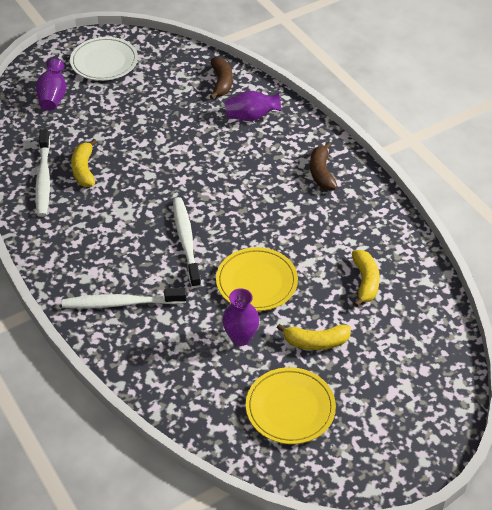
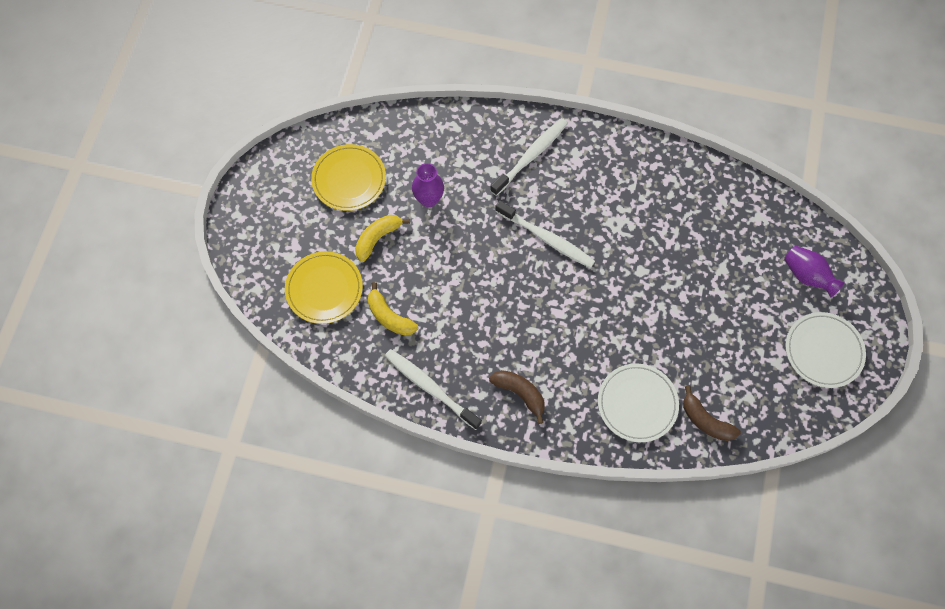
camera: 135 degrees right, 20 degrees up
white toothbrush [35,129,50,217] -> white toothbrush moved to [385,349,482,430]
yellow banana [71,139,97,187] -> none
yellow plate [216,247,298,311] -> yellow plate moved to [285,251,363,324]
purple vase [225,91,281,121] -> white plate [598,363,679,442]

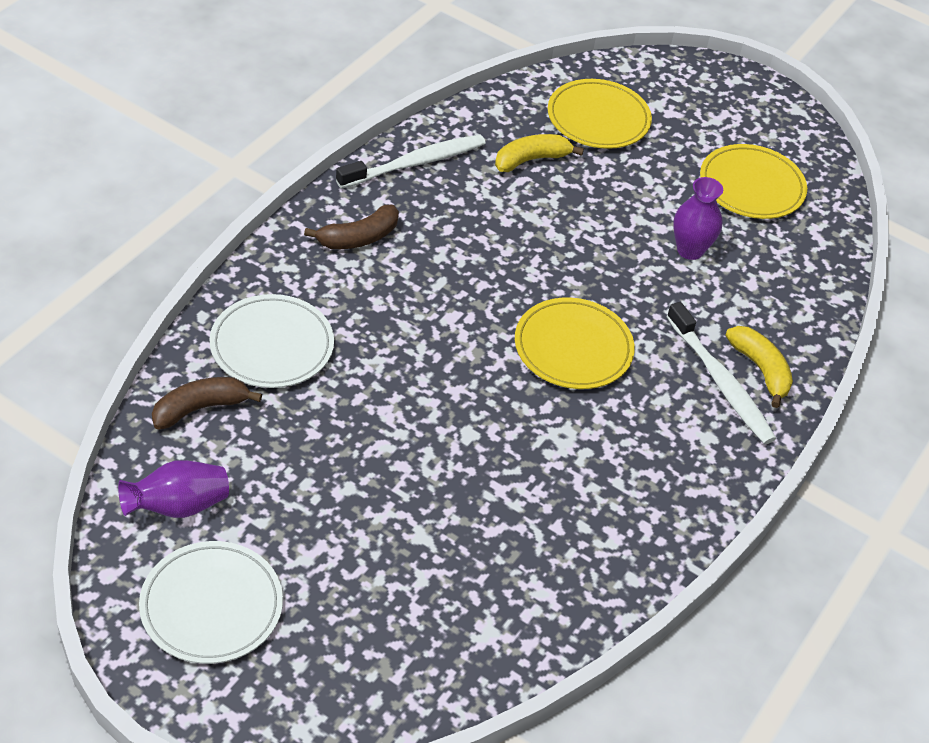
camera: 105 degrees right, 20 degrees down
yellow banana [355,215,410,262] -> yellow banana moved to [725,326,793,408]
white toothbrush [495,200,595,268] -> yellow plate [515,297,635,389]
purple vase [784,246,845,298] -> purple vase moved to [118,460,229,518]

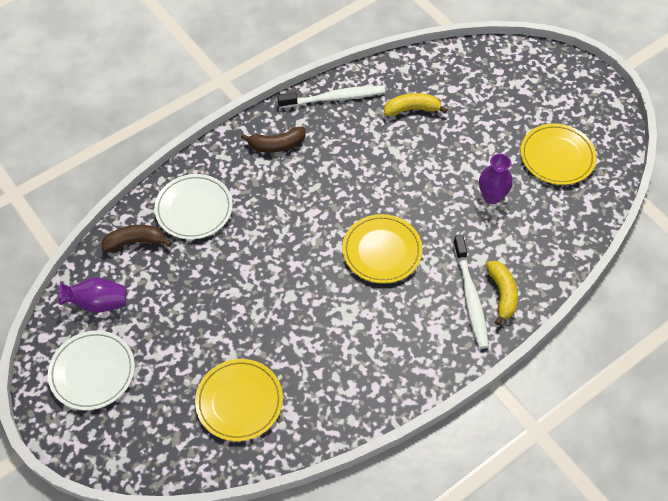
camera: 25 degrees right, 10 degrees up
yellow plate [548,79,652,149] -> yellow plate moved to [195,359,283,441]

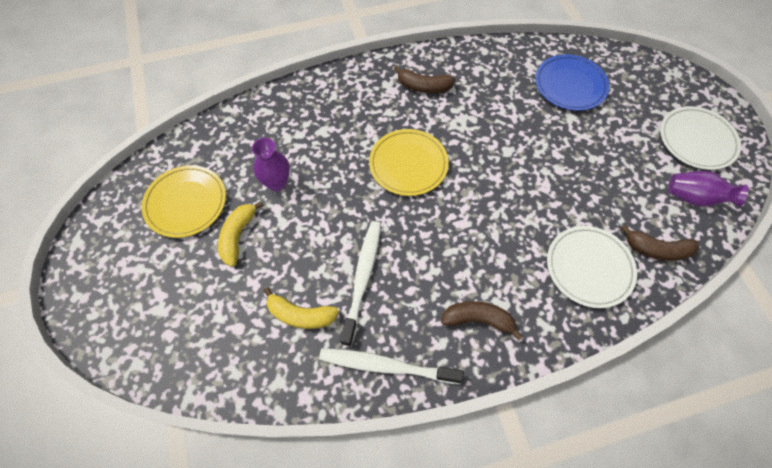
camera: 160 degrees left, 5 degrees up
yellow plate [195,359,283,441] -> blue plate [535,54,609,111]
white toothbrush [453,235,489,349] -> white toothbrush moved to [340,221,381,346]
yellow banana [486,261,518,326] -> yellow banana moved to [218,201,264,267]
none -> brown banana [393,65,455,93]

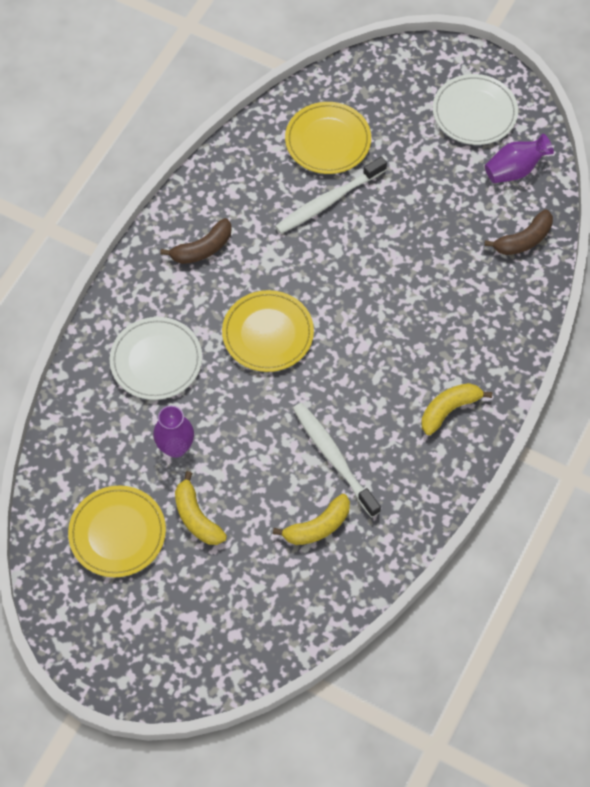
camera: 45 degrees left, 0 degrees up
white toothbrush [319,348,464,384] -> white toothbrush moved to [275,157,387,234]
brown banana [441,301,523,341] -> yellow banana [421,383,492,435]
blue plate [535,54,609,111] -> yellow plate [285,102,371,174]
white plate [547,226,637,308] -> white plate moved to [110,317,202,400]

